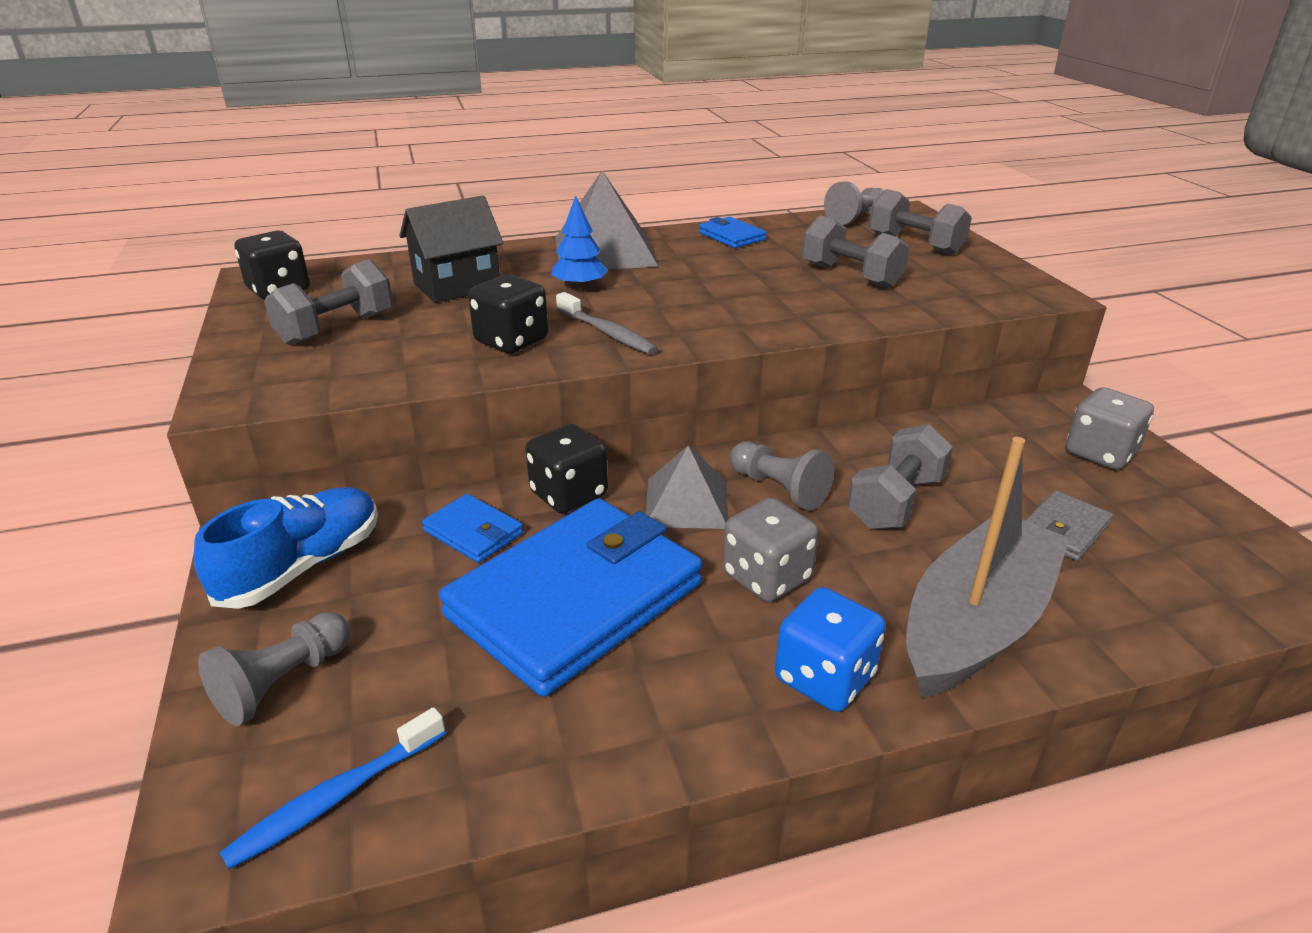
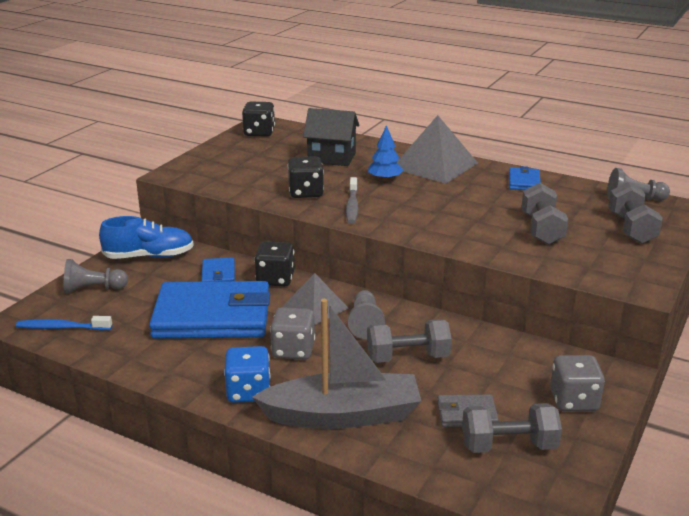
camera: 45 degrees right, 5 degrees down
grey dumbbell [264,259,393,345] -> grey dumbbell moved to [462,403,562,453]

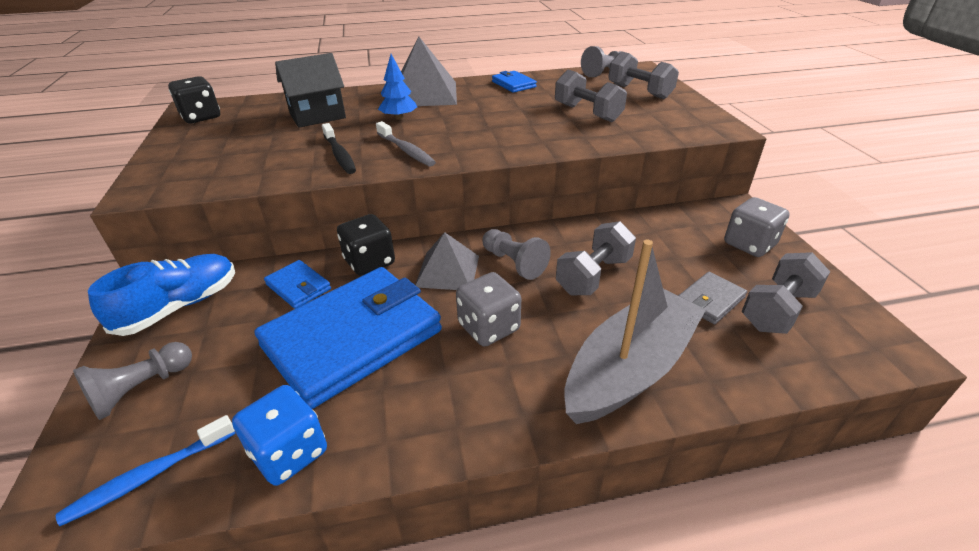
camera: 40 degrees left, 10 degrees up
blue dice [224,346,270,403] -> blue dice moved to [232,385,327,486]
black dice [288,156,324,198] -> black toothbrush [322,123,356,174]

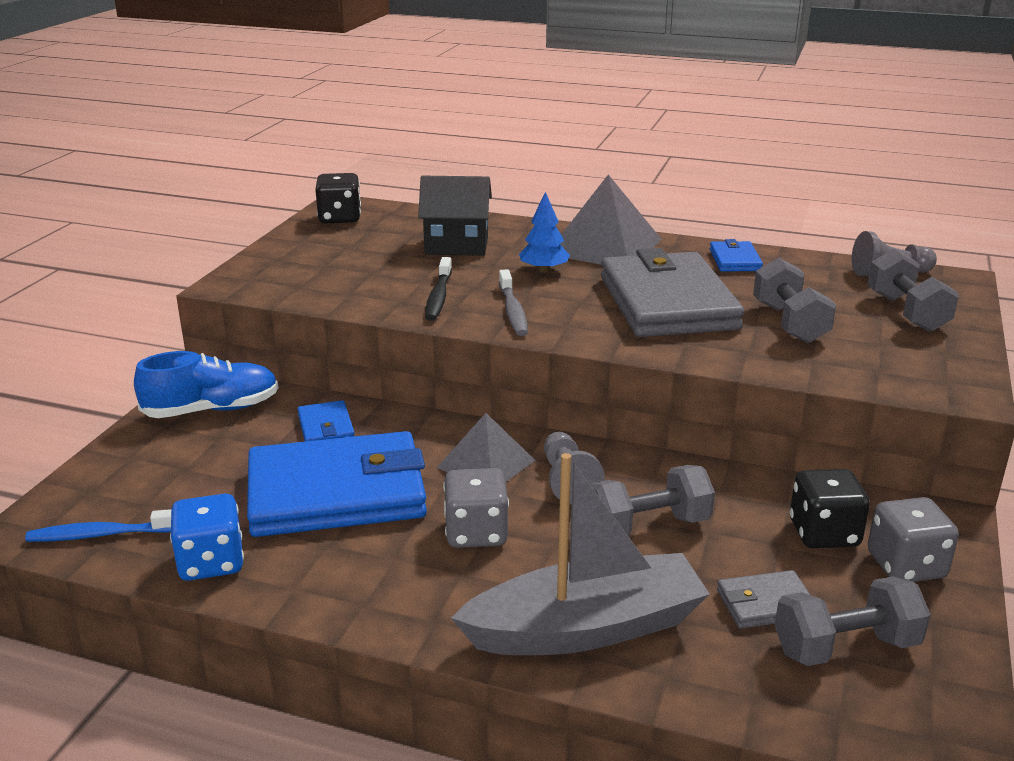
camera: 30 degrees right, 10 degrees down
grey pawn [73,342,192,420] -> none
black dice [337,214,395,276] -> black dice moved to [790,469,870,548]
none -> grey wallet [601,248,744,337]

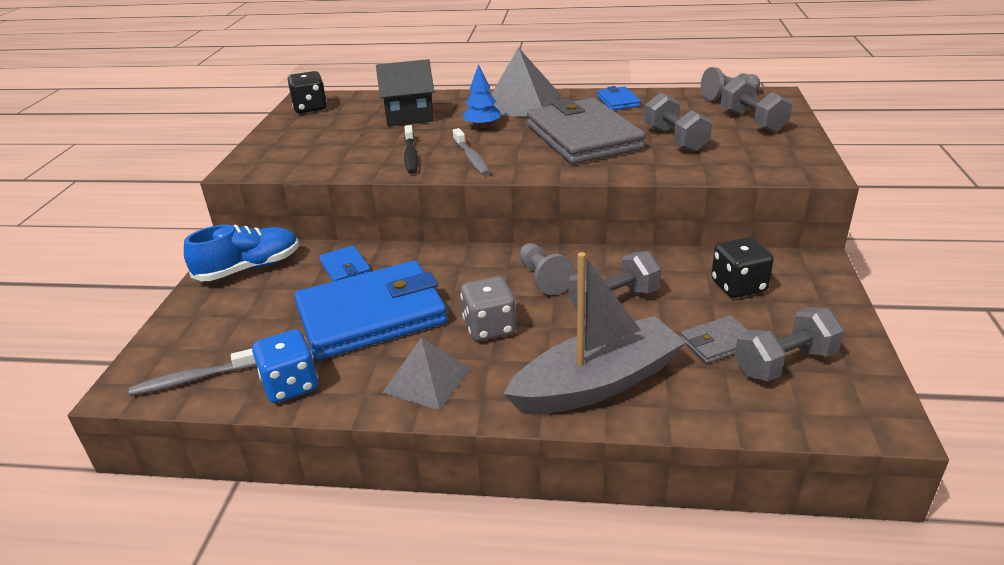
camera: 10 degrees left, 5 degrees up
blue toothbrush [25,509,172,542] -> grey toothbrush [129,349,256,396]
grey pyramid [437,413,535,482] -> grey pyramid moved to [382,338,470,410]
grey dice [868,497,959,582] -> none

